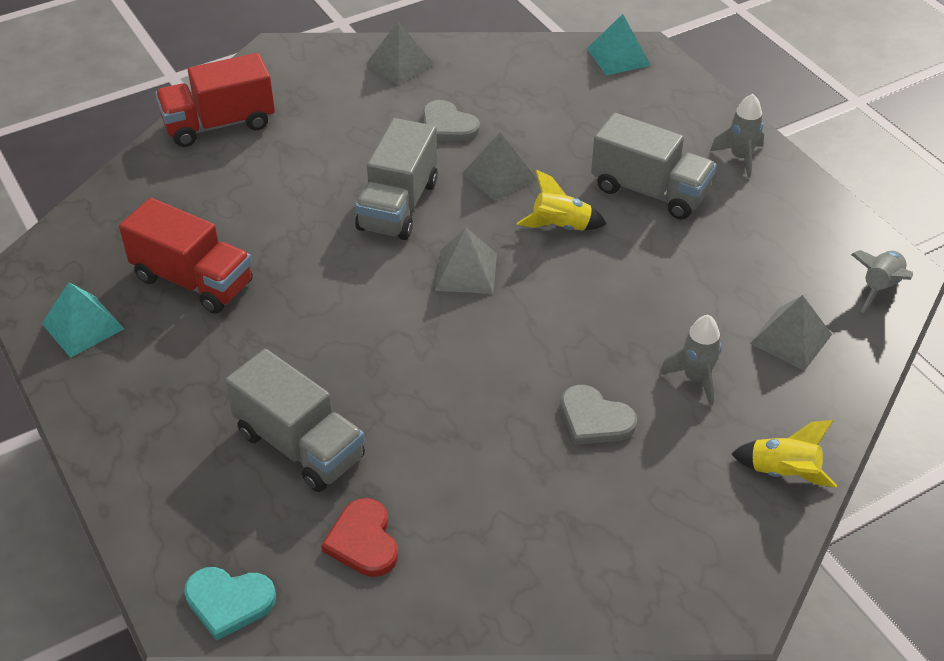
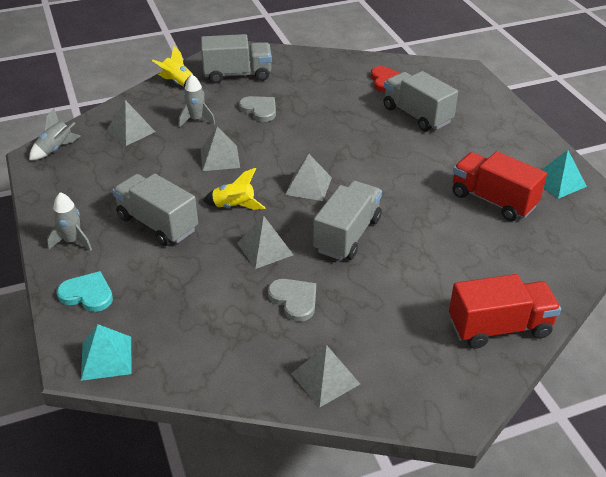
camera: 170 degrees left, 5 degrees down
turquoise heart [184,567,276,641] -> turquoise heart moved to [57,271,113,312]
none -> grey truck [201,34,272,83]
none -> grey pyramid [201,126,240,171]

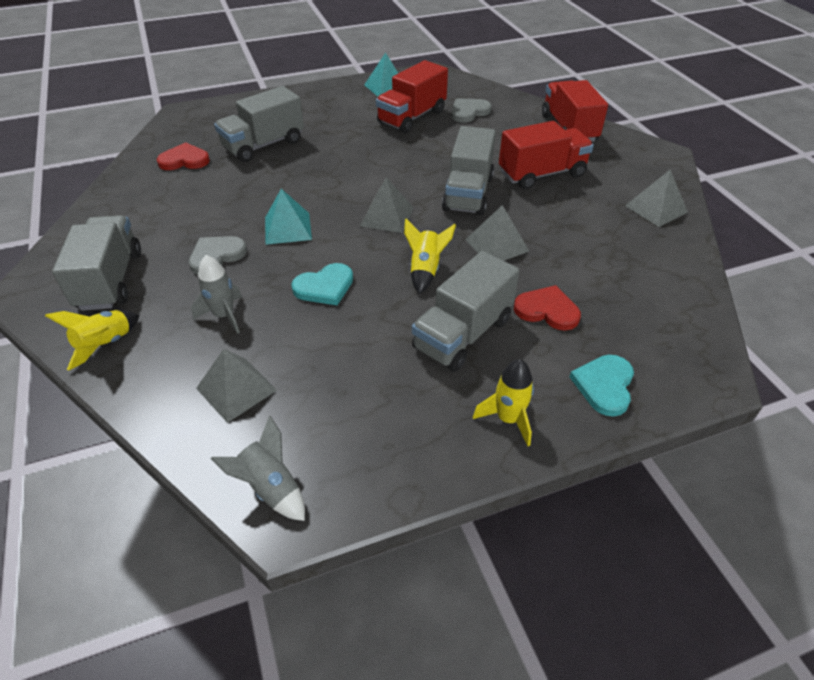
camera: 90 degrees left, 5 degrees up
grey rocket [47,192,92,251] -> yellow rocket [473,359,534,446]
turquoise pyramid [81,324,132,381] -> turquoise pyramid moved to [265,189,312,245]
grey pyramid [201,126,240,171] -> turquoise heart [291,263,353,305]
grey heart [268,279,316,322] -> grey heart moved to [451,98,492,123]
grey truck [313,181,382,260] -> grey truck turned 105 degrees counterclockwise [442,126,496,216]
none -> red truck [499,121,594,189]
none -> red heart [514,285,581,331]

